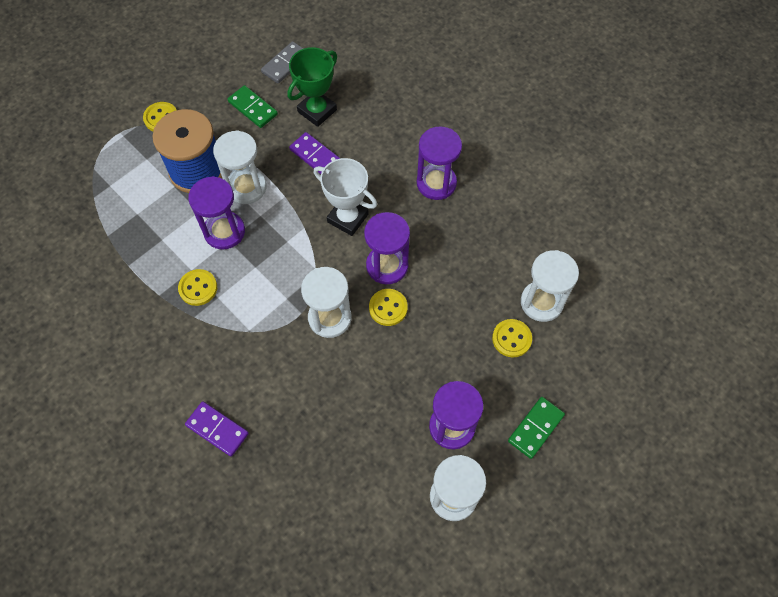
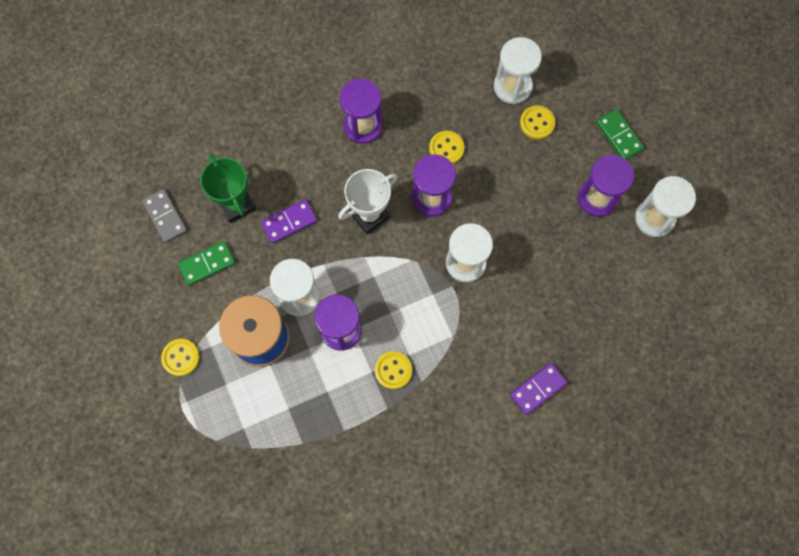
camera: 70 degrees left, 10 degrees up
yellow button [369,289,408,326] -> yellow button moved to [429,131,465,164]

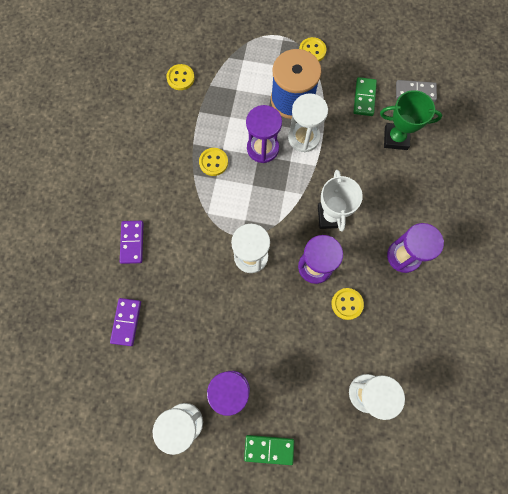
camera: 125 degrees right, 0 degrees up
purple domino [261,199,317,243] -> purple domino moved to [110,298,141,346]
yellow button [520,105,555,139] -> yellow button moved to [166,64,195,90]

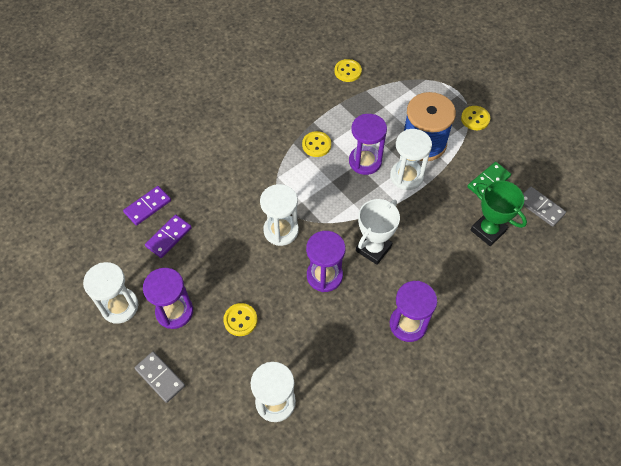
camera: 40 degrees right, 15 degrees down
purple domino [120,221,143,264] -> purple domino moved to [145,215,192,258]
green domino [244,435,294,465] -> grey domino [135,352,185,403]
yellow button [332,288,364,320] -> yellow button moved to [223,303,258,336]

